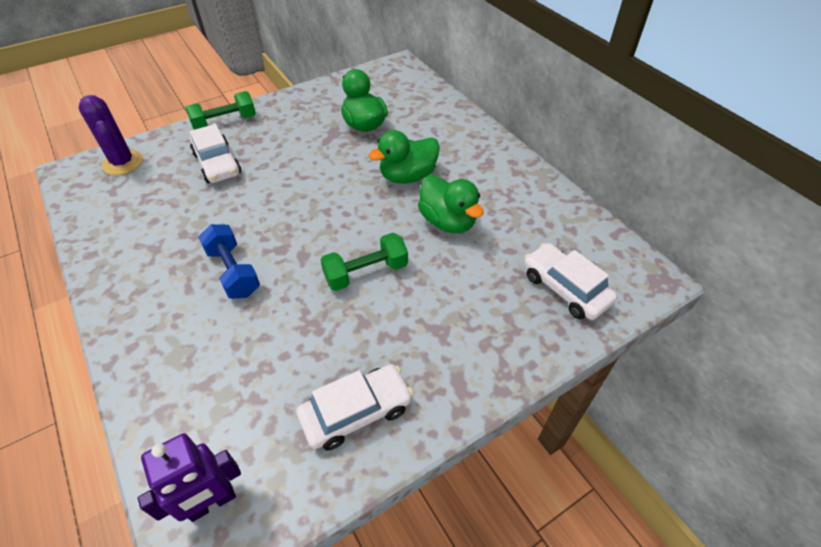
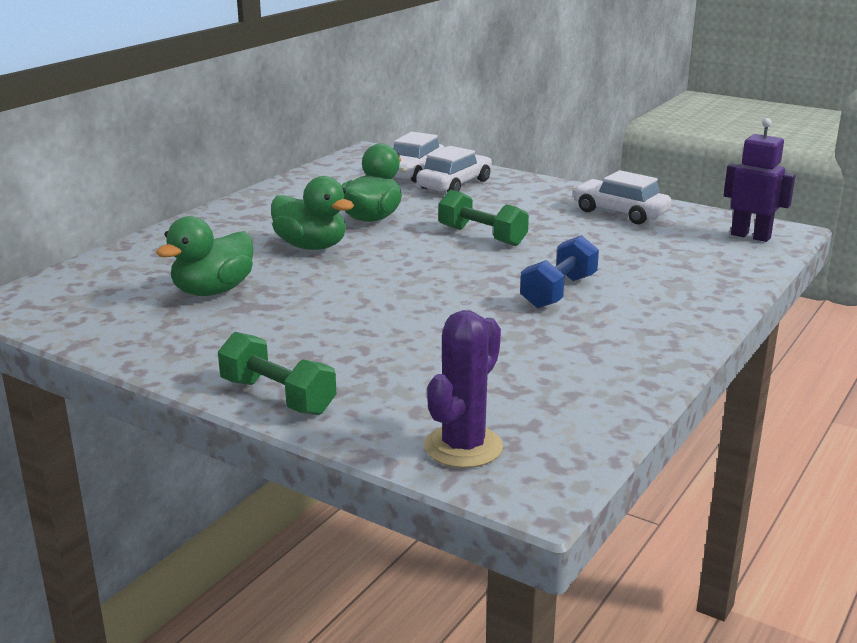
camera: 115 degrees left, 25 degrees down
white car [190,124,241,183] -> white car moved to [417,146,492,192]

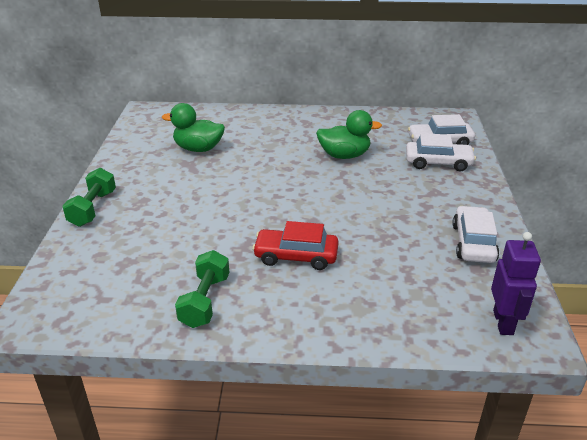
camera: 60 degrees right, 10 degrees up
green duck [271,176,354,250] -> none
purple cactus [424,310,503,468] -> none
green dumbbell [438,190,529,246] -> green dumbbell moved to [175,250,229,328]
blue dumbbell [520,235,599,309] -> red car [252,221,339,270]

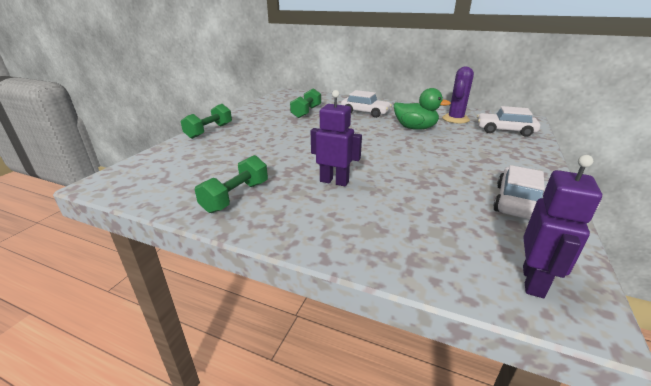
camera: 20 degrees right, 5 degrees down
green duck [162,103,225,152] -> green dumbbell [290,88,321,118]
red car [252,221,339,270] -> purple robot [311,90,362,186]
white car [406,133,476,171] -> white car moved to [341,90,392,118]
none -> purple cactus [442,67,474,123]

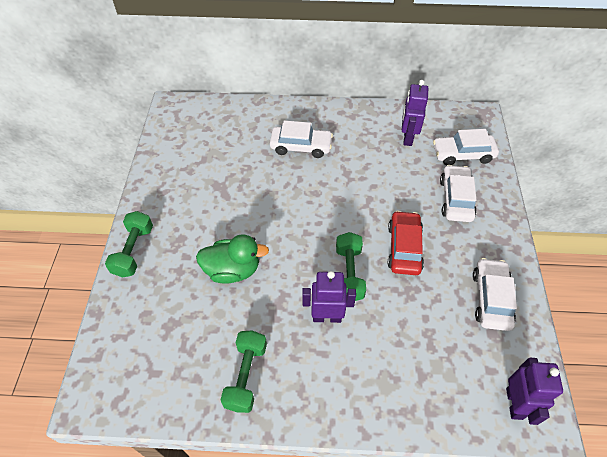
camera: 20 degrees left, 25 degrees up
green dumbbell [290,88,321,118] -> green dumbbell moved to [336,232,366,301]
green duck [394,88,451,130] -> green duck moved to [196,234,269,284]
purple cactus [442,67,474,123] -> purple robot [402,80,428,146]
none -> red car [388,211,424,275]
none -> white car [440,165,477,222]

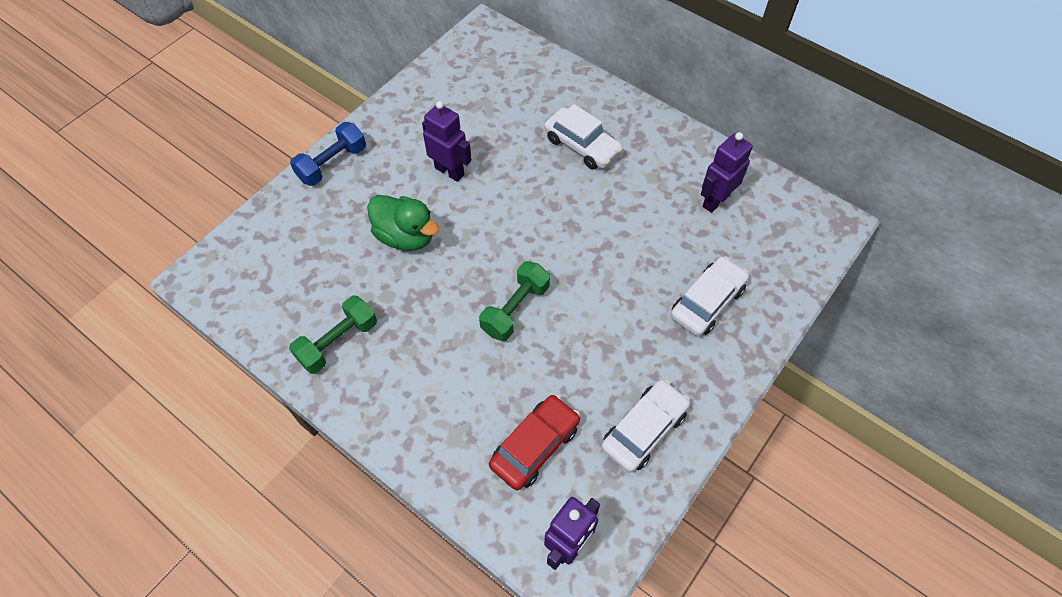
camera: 35 degrees right, 5 degrees up
green dumbbell [105,211,153,278] -> blue dumbbell [290,122,366,186]
purple robot [302,271,356,323] -> purple robot moved to [422,101,472,182]
red car [388,211,424,275] -> red car moved to [489,395,580,490]
white car [433,129,499,165] -> none

